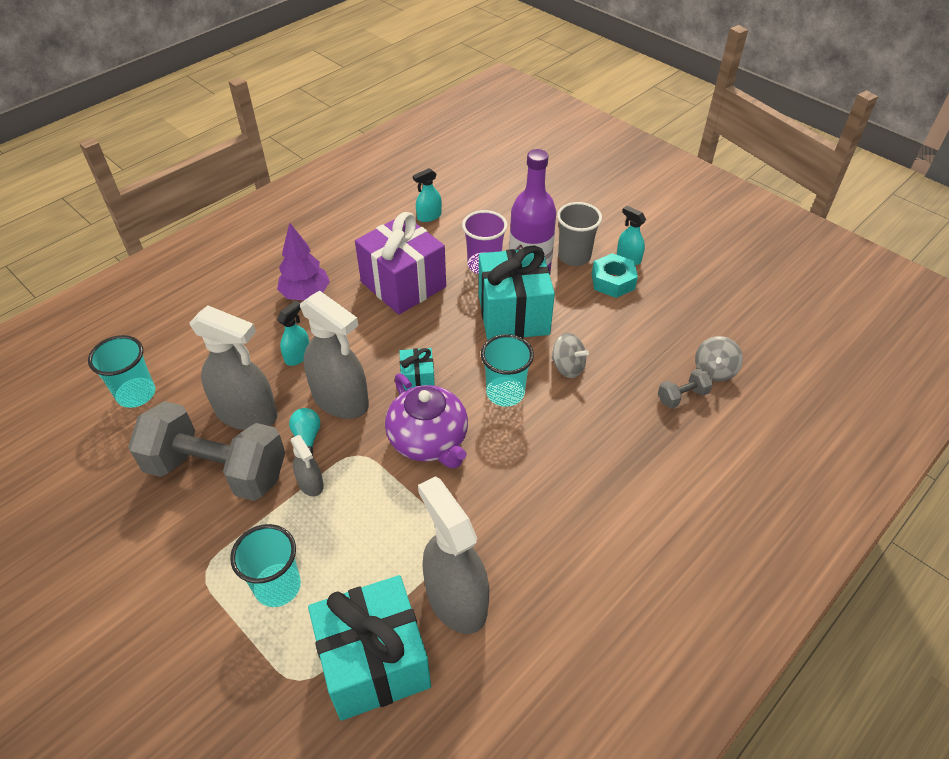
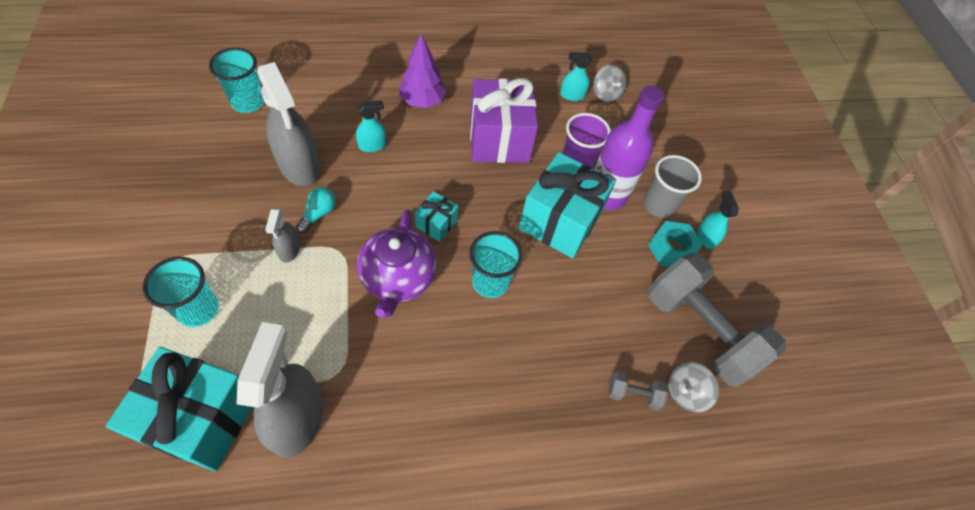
camera: 30 degrees right, 10 degrees up
grey dumbbell [128,401,285,501] -> grey dumbbell moved to [648,253,786,387]
grey spray bottle [300,291,369,419] -> none
grey spinning top [552,333,589,378] -> grey spinning top moved to [593,65,626,102]

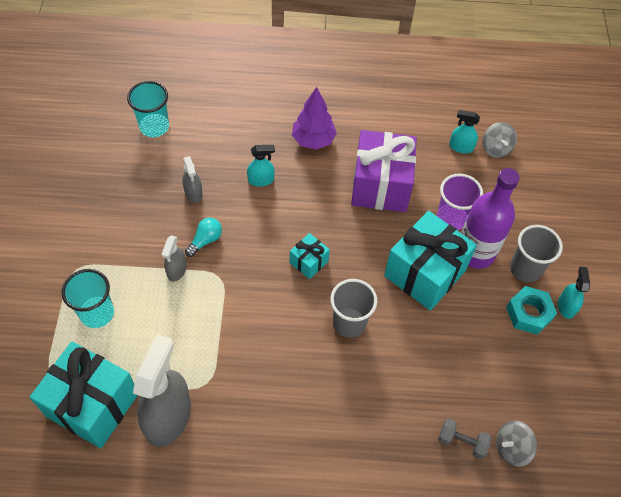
camera: 15 degrees right, 0 degrees up
grey spray bottle [257,62,321,186] -> grey spray bottle [182,156,203,203], size x0.49
purple teapot [357,209,437,318] -> none
turquoise cup [469,231,522,298] -> grey cup [330,279,377,337]
grey dumbbell [648,253,786,387] -> none

